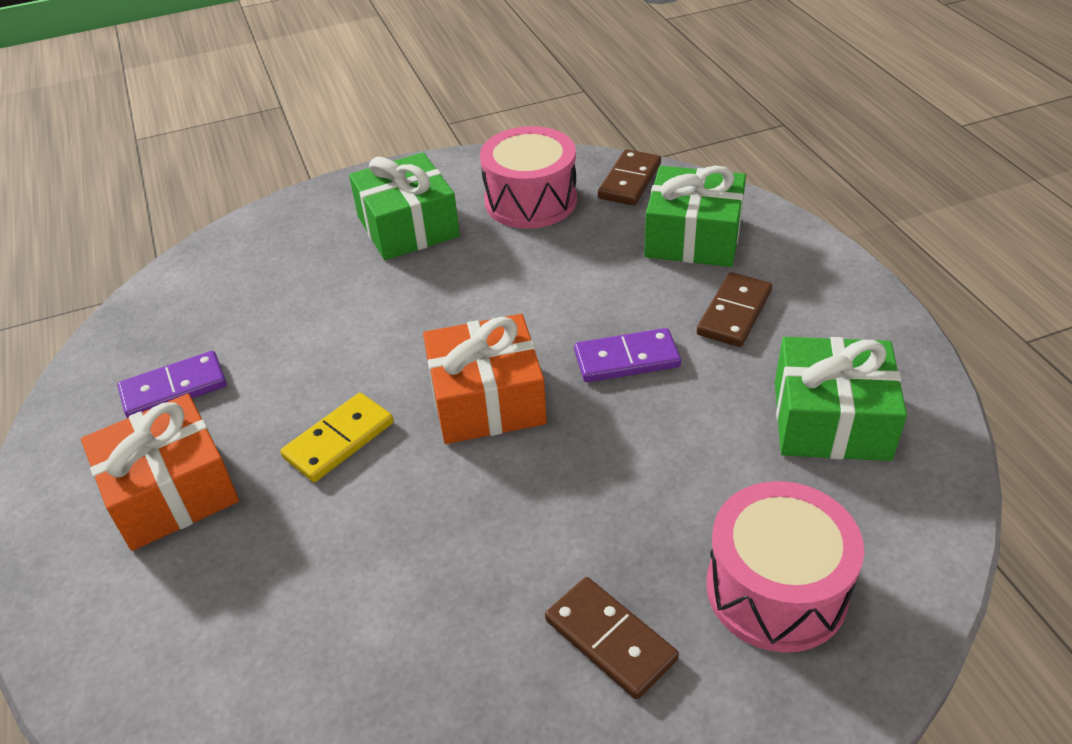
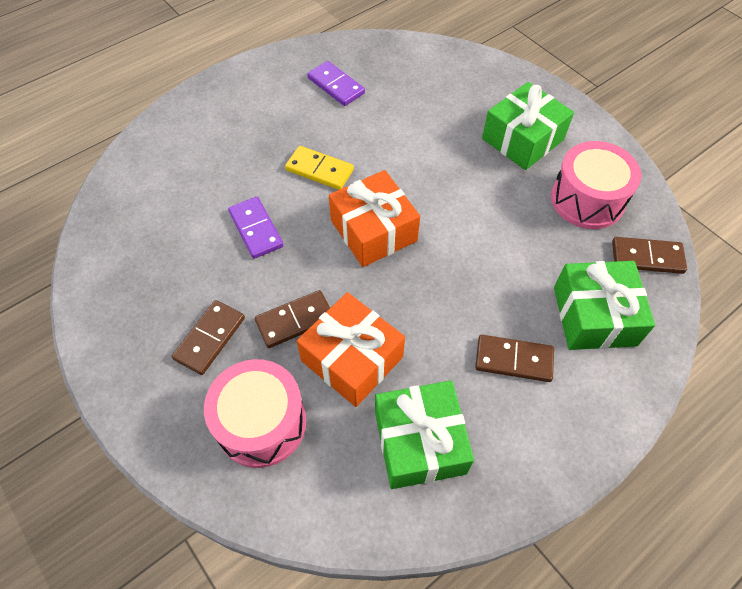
camera: 70 degrees right, 15 degrees up
orange gift [81,394,239,551] -> orange gift moved to [297,292,405,407]
purple domino [574,328,681,382] -> purple domino moved to [228,197,284,259]
none -> brown domino [255,290,330,348]

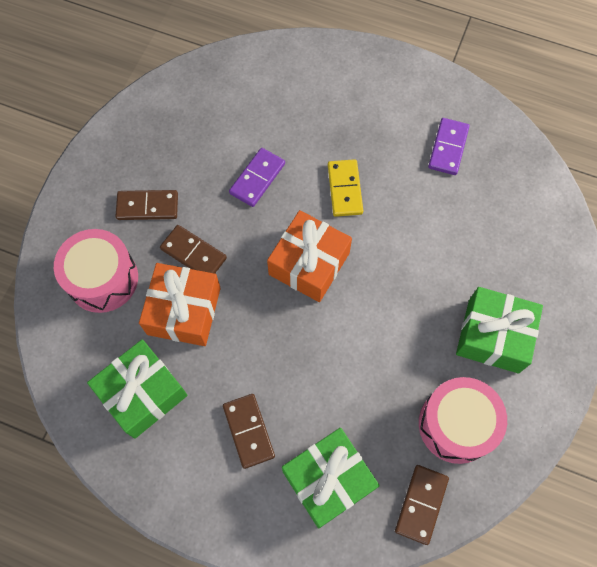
camera: 60 degrees right, 10 degrees up
brown domino [612,237,687,274] -> brown domino turned 45 degrees clockwise [395,465,449,545]

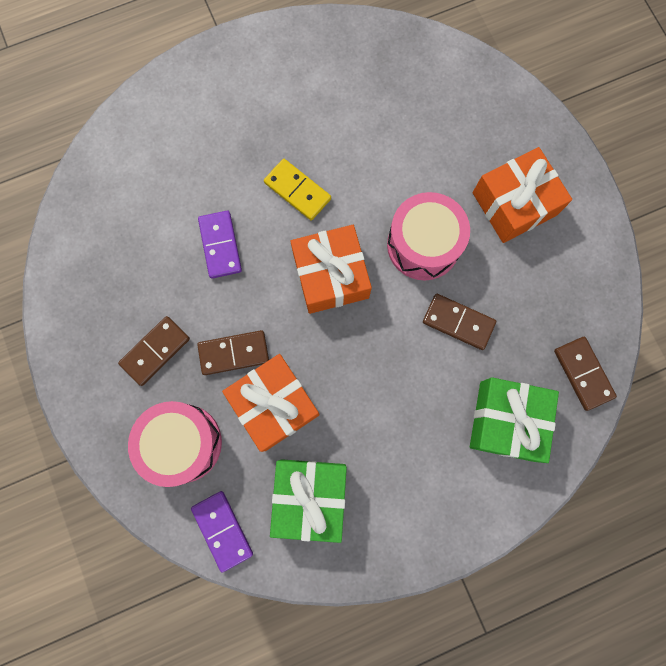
camera: 45 degrees left, 10 degrees up
brown domino [223,394,275,469] -> brown domino moved to [423,294,496,350]
pink drum [419,377,507,464] -> pink drum moved to [387,192,470,280]
purple domino [428,118,469,175] -> purple domino moved to [191,491,253,573]
green gift [456,287,543,373] -> orange gift [473,147,572,243]

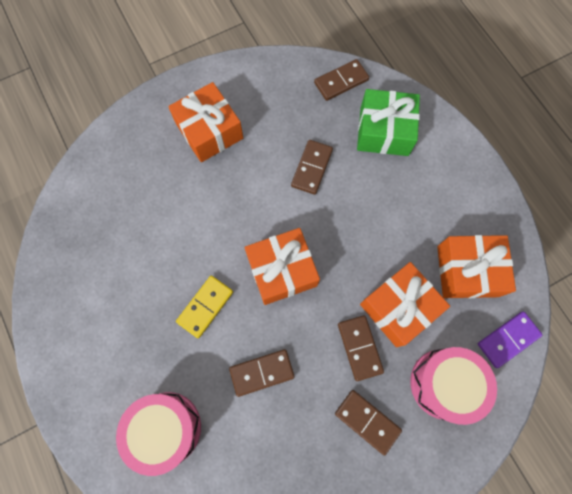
camera: 95 degrees left, 5 degrees down
purple domino [198,211,242,279] -> brown domino [229,349,295,397]
green gift [270,459,347,543] -> orange gift [437,235,516,298]
pink drum [387,192,470,280] -> pink drum moved to [116,392,201,476]

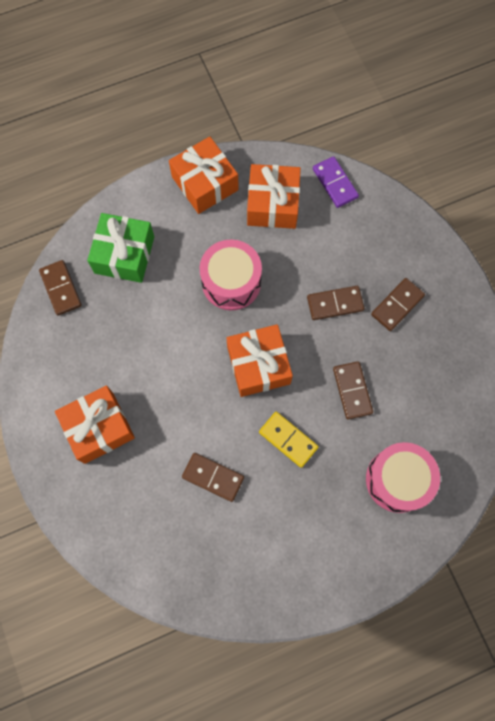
camera: 85 degrees left, 0 degrees up
brown domino [291,140,333,195] -> brown domino moved to [182,453,244,502]
orange gift [360,262,450,347] -> orange gift moved to [169,136,239,214]
pink drum [410,347,497,425] -> pink drum moved to [200,239,262,310]

